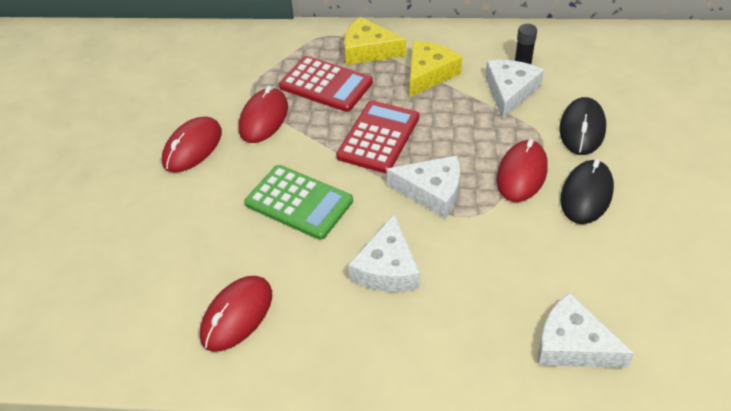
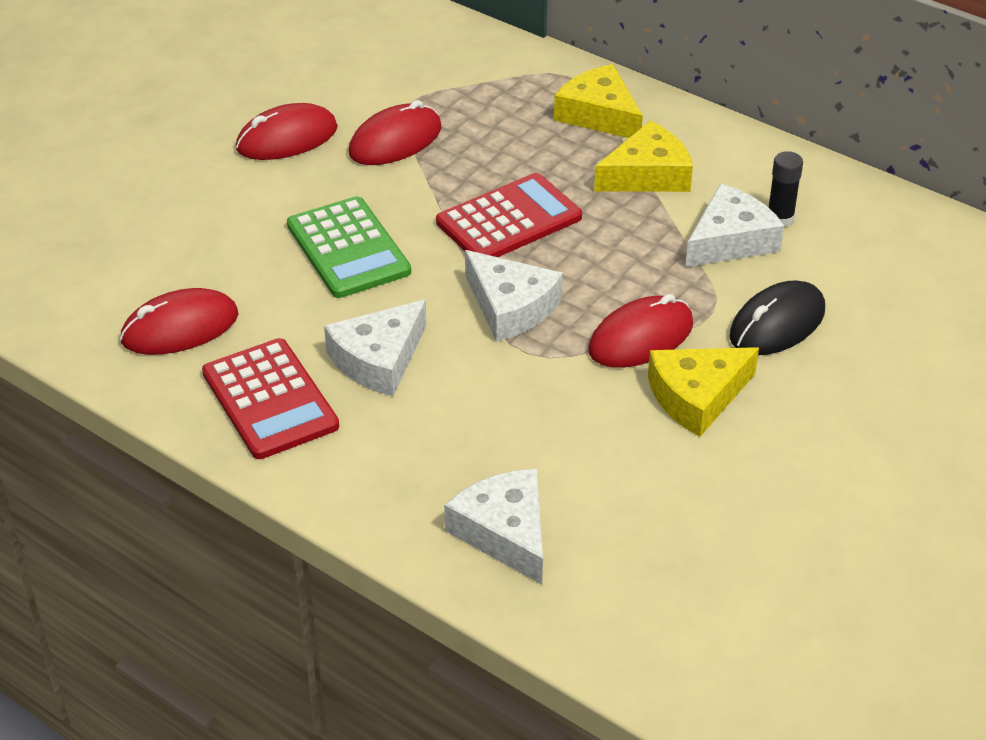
camera: 30 degrees right, 5 degrees down
red calculator [279,56,373,112] -> red calculator moved to [202,338,339,459]
black mouse [560,159,614,224] -> yellow cheese [648,347,759,437]

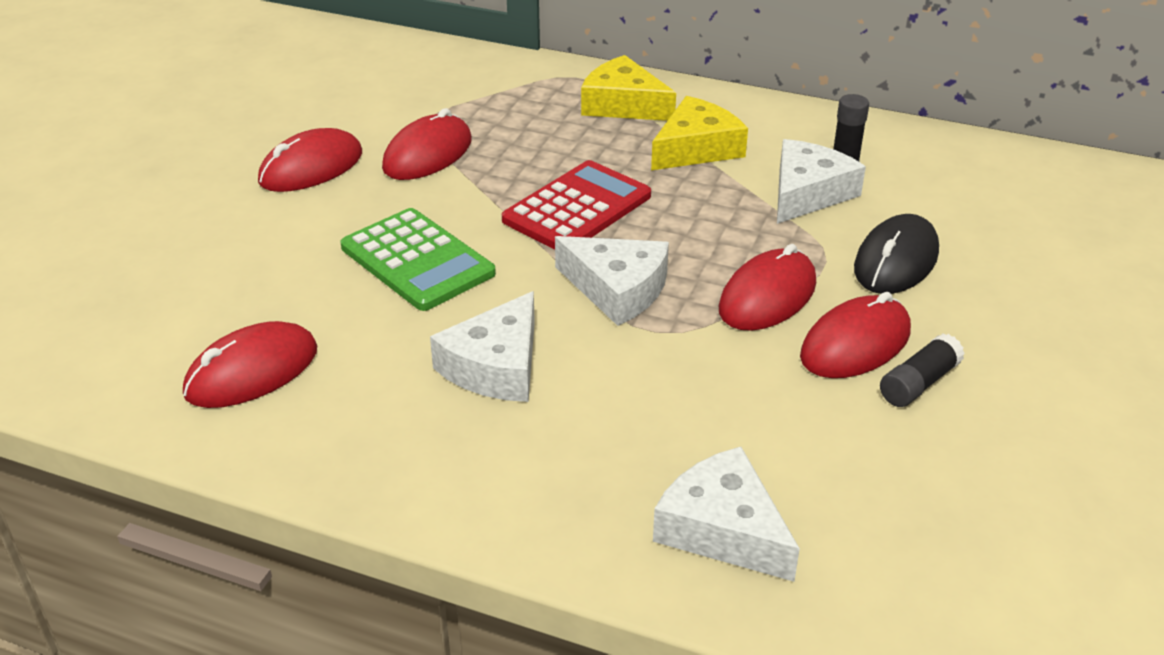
camera: 15 degrees left, 5 degrees down
red calculator [202,338,339,459] -> none
yellow cheese [648,347,759,437] -> red mouse [800,292,911,378]
none -> black glue stick [880,334,965,407]

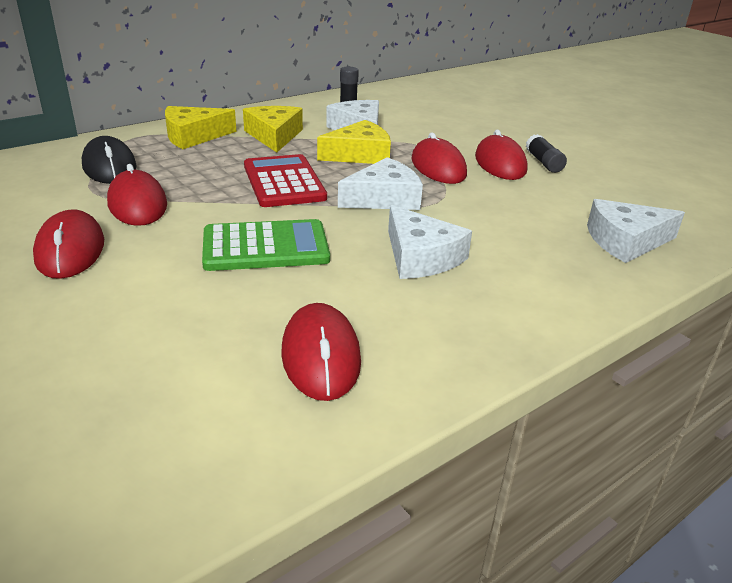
camera: 60 degrees left, 5 degrees down
black mouse [854,214,939,294] -> black mouse moved to [82,136,137,184]
none -> yellow cheese [317,120,391,164]

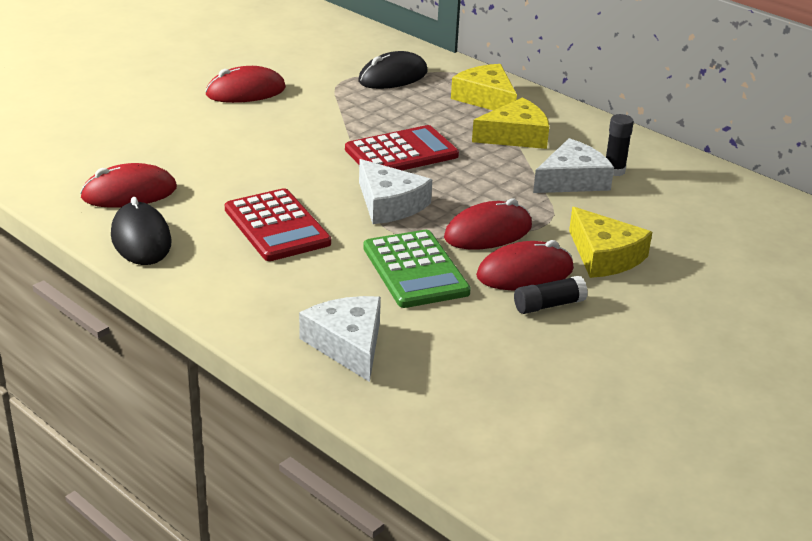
camera: 80 degrees right, 0 degrees up
red mouse [107,164,167,226] -> none
green calculator [202,219,330,271] -> green calculator moved to [363,230,471,308]
yellow cheese [317,120,391,164] -> yellow cheese moved to [569,207,652,278]
white cheese [388,205,472,279] -> red calculator [225,188,331,261]
none -> black mouse [111,197,172,265]

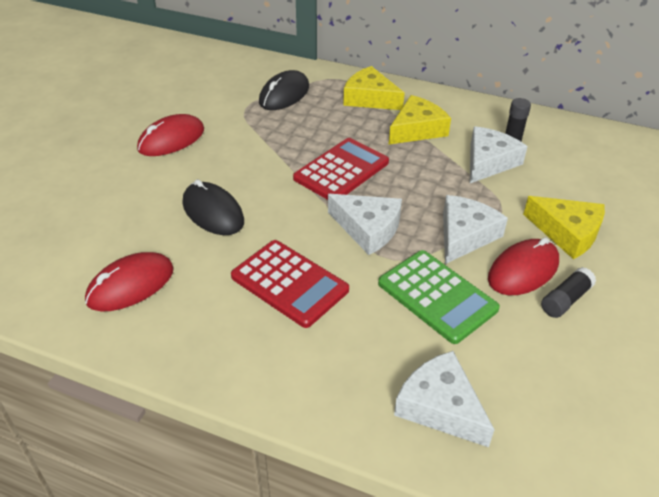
camera: 20 degrees left, 10 degrees up
black mouse [111,197,172,265] -> black mouse moved to [183,179,244,235]
red mouse [444,199,532,250] -> white cheese [443,195,508,264]

